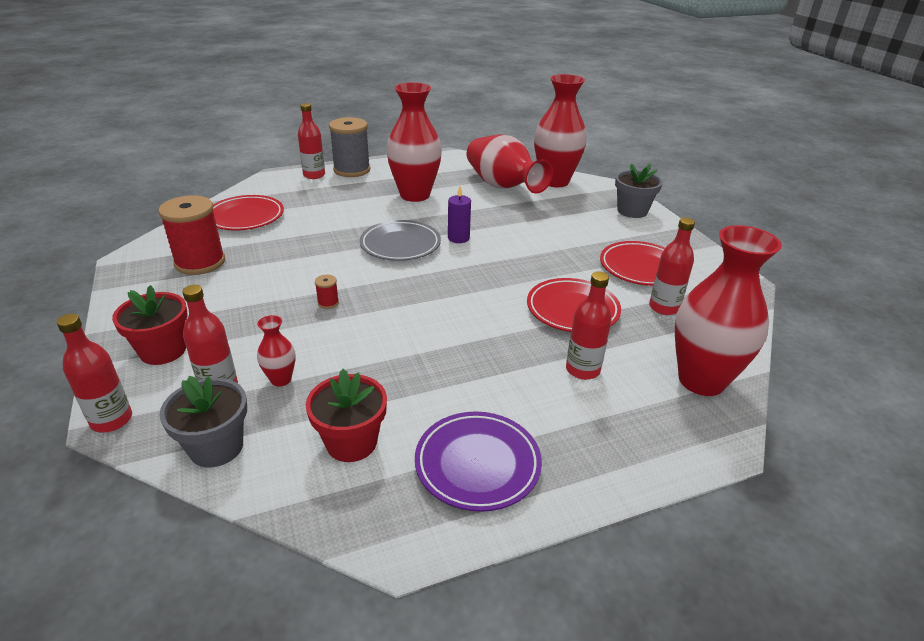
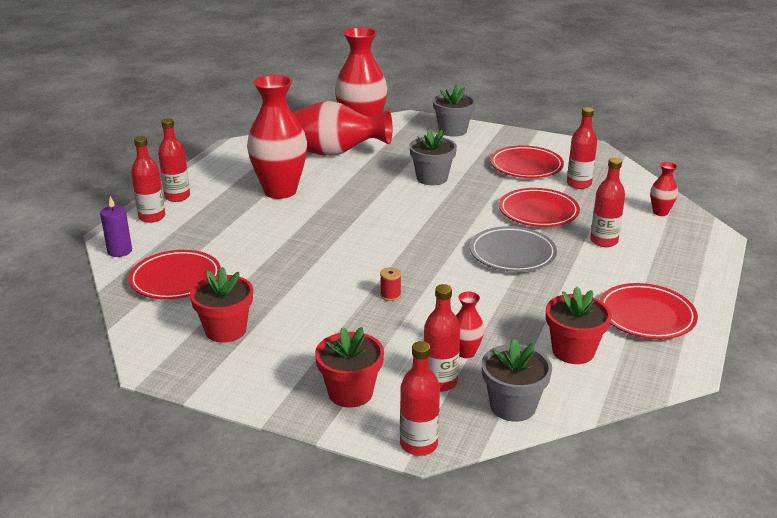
camera: 45 degrees left, 5 degrees down
red spool [158,196,225,275] -> red flower pot [190,267,253,343]
grey spool [329,117,370,177] -> red bottle [158,118,190,202]
grey plate [360,220,441,261] -> grey plate moved to [470,226,557,272]
purple plate [415,411,542,512] -> red plate [600,283,698,339]
purple candle [448,186,471,243] -> purple candle moved to [100,196,132,257]
red vase [675,225,782,396] -> red vase [650,162,678,216], size x0.44
none -> grey flower pot [409,128,457,185]

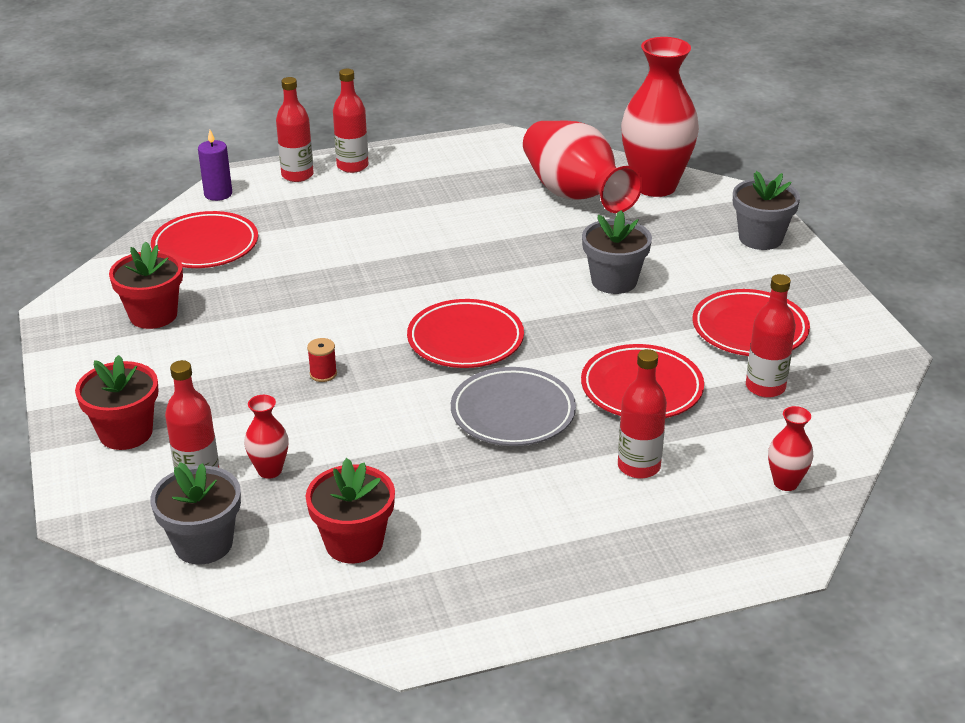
camera: 50 degrees right, 5 degrees up
red vase [247,75,307,199] -> none
red bottle [400,341,440,456] -> none
red plate [600,283,698,339] -> red plate moved to [407,299,524,368]

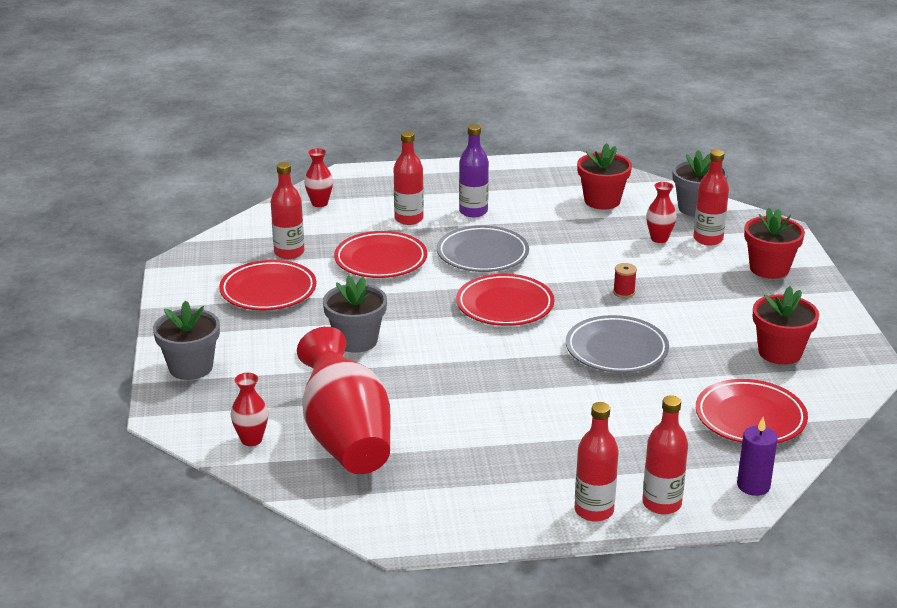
camera: 170 degrees left, 5 degrees down
red vase [621,37,699,197] -> red vase [231,373,268,446], size x0.44
none -> purple bottle [459,124,489,217]
none -> grey plate [566,315,669,373]

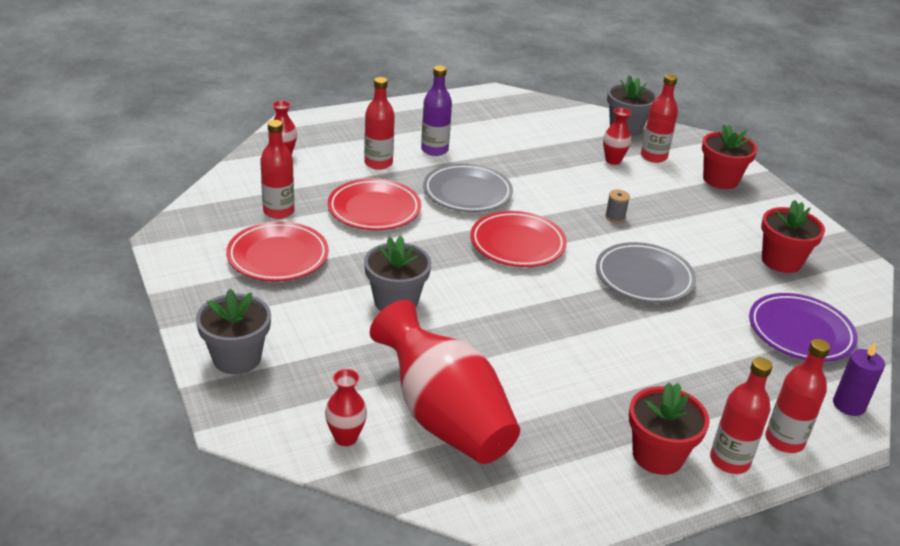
camera: 20 degrees left, 5 degrees up
red flower pot [577,143,632,209] -> red flower pot moved to [629,382,710,475]
red spool [613,263,637,298] -> grey spool [605,190,630,223]
red plate [696,379,808,443] -> purple plate [749,293,858,362]

